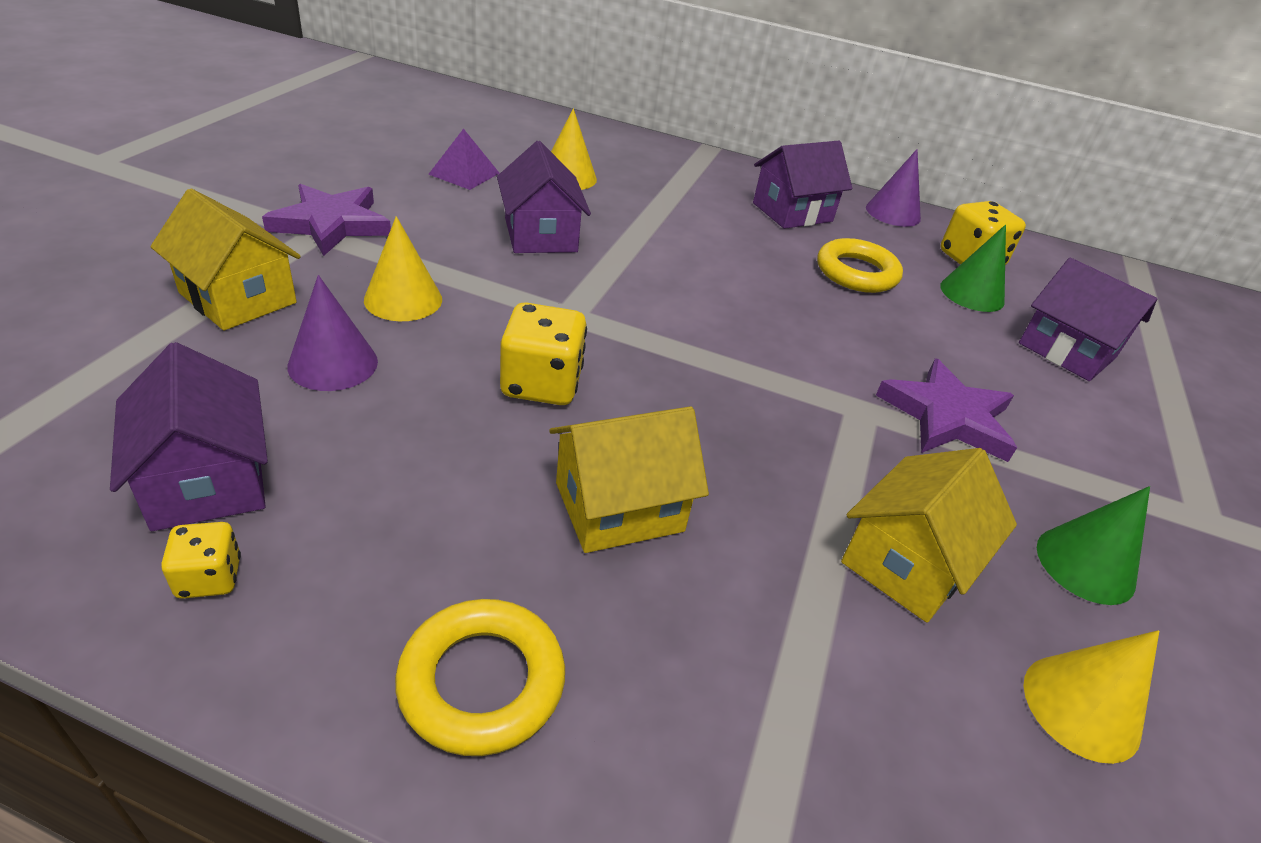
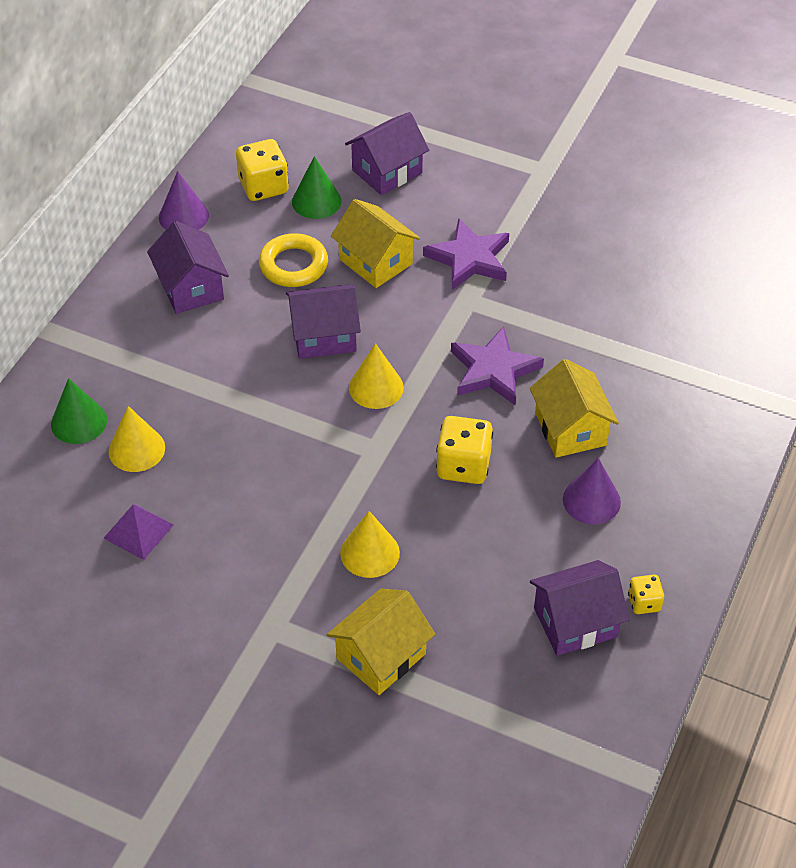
camera: 80 degrees left, 10 degrees up
purple star [262,184,391,256] -> purple star moved to [451,326,544,405]
purple cone [287,275,378,391] -> purple cone moved to [563,458,621,524]
yellow ring [395,599,565,756] -> none
purple house [497,141,591,253] -> purple house moved to [286,284,361,359]
yellow house [841,448,1017,623] -> yellow house moved to [331,199,420,288]
yellow cone [1024,630,1159,764] -> yellow cone moved to [349,343,404,409]
green cone [1037,486,1150,605] -> green cone moved to [51,378,107,444]

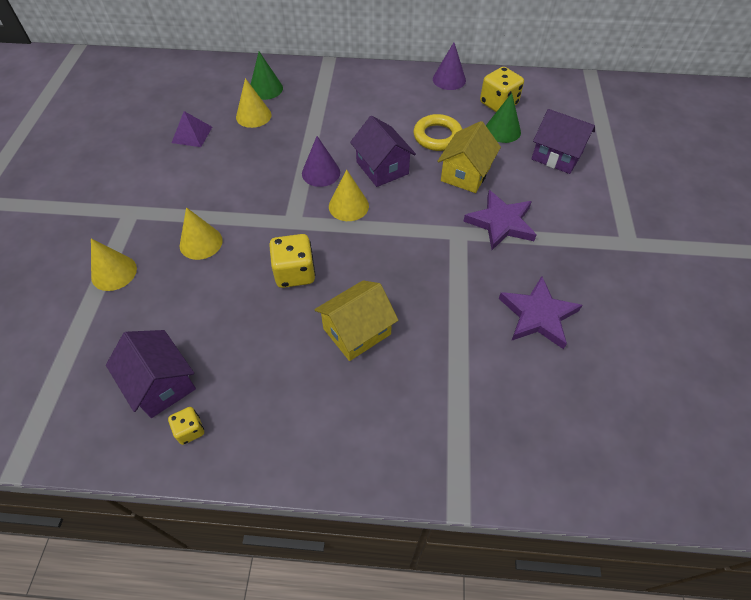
camera: 70 degrees right, 5 degrees up
purple house [147,221,229,314] -> none
yellow house [327,589,435,695] -> yellow cone [91,238,137,291]
purple star [451,326,544,405] -> purple star moved to [499,276,582,349]
purple cone [563,458,621,524] -> purple cone moved to [302,136,340,187]

